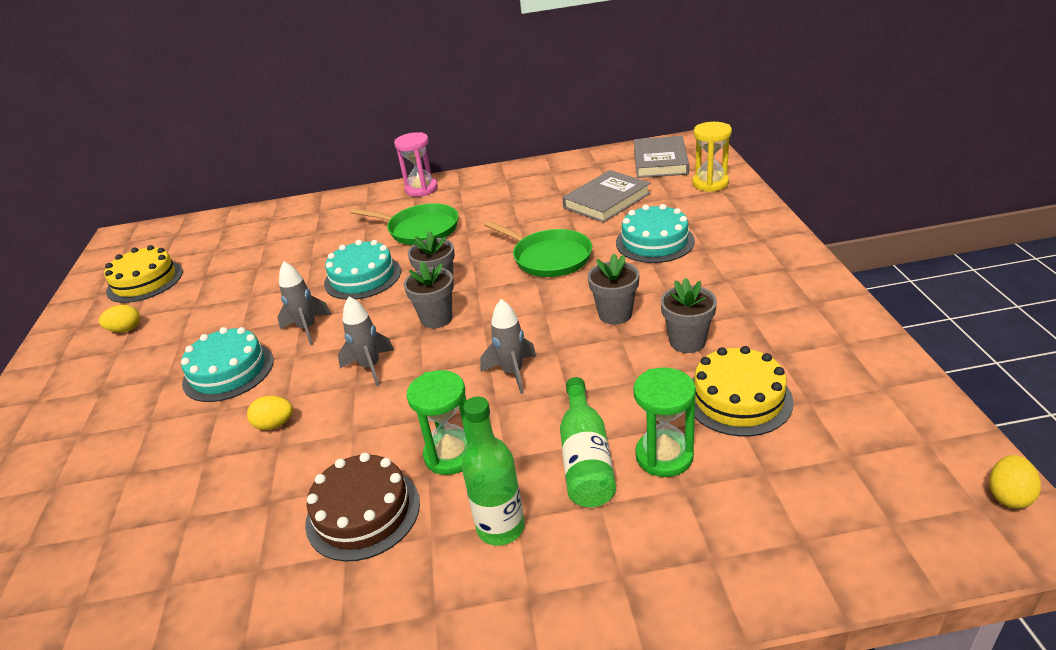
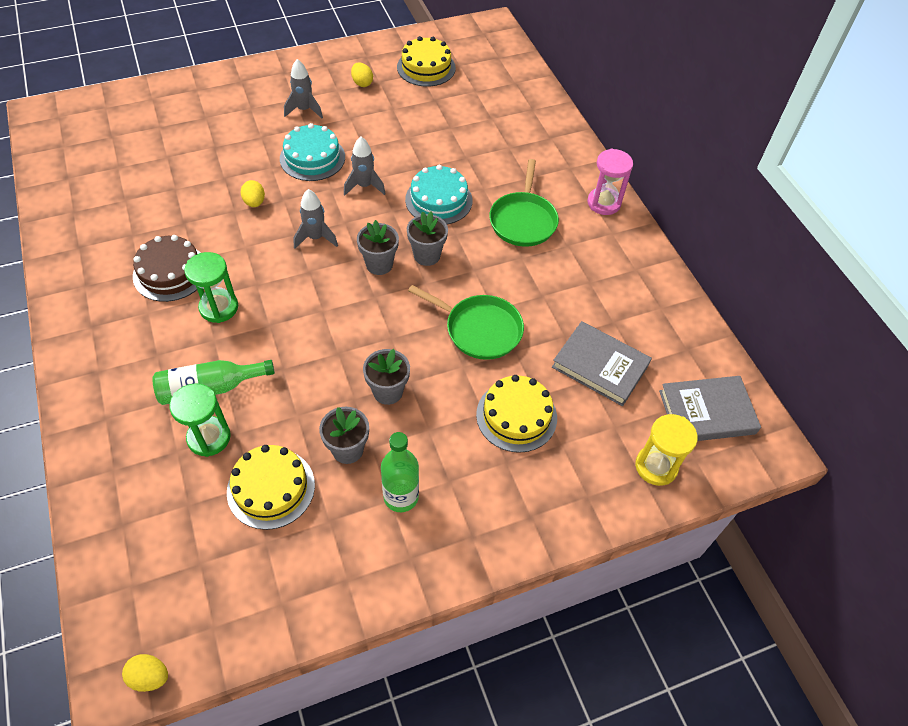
camera: 70 degrees right, 20 degrees up
green bottle [462,396,525,546] -> green bottle moved to [381,432,419,512]
grey rocket [480,299,536,394] -> grey rocket moved to [284,59,323,118]
green pan [484,220,592,277] -> green pan turned 90 degrees counterclockwise [408,285,524,360]
turquoise cake [616,204,695,263] -> yellow cake [476,375,557,453]

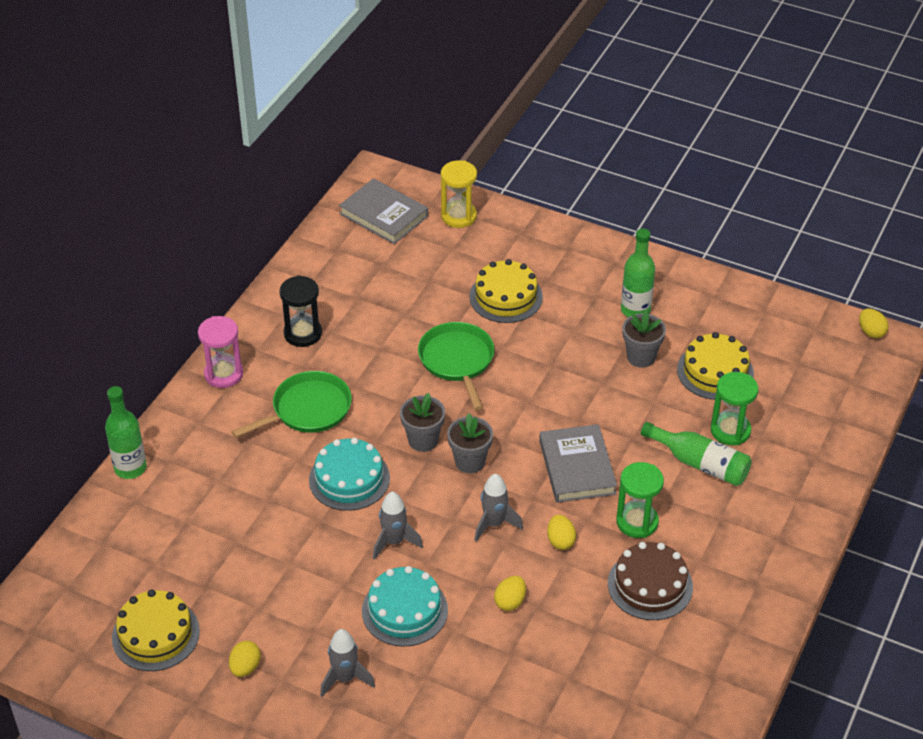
camera: 130 degrees left, 10 degrees down
grey flower pot [363,349,410,405] -> none
grey book [552,321,652,406] -> grey book moved to [539,424,617,503]
none -> green bottle [105,386,147,479]
none -> black hourglass [279,276,322,347]
none -> yellow egg [547,515,576,550]

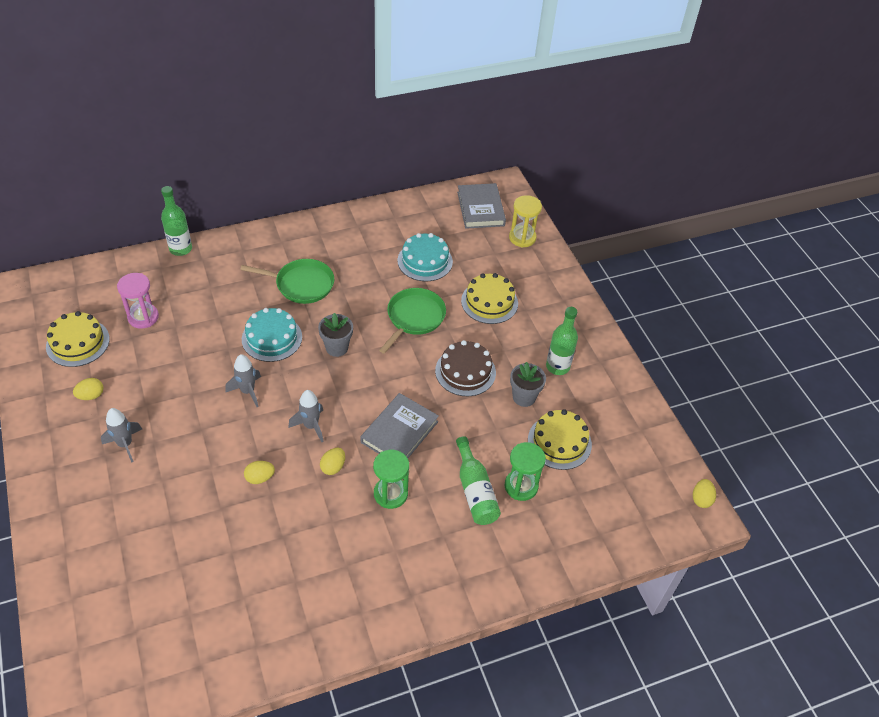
camera: 40 degrees right, 5 degrees up
pink hourglass [198,316,243,388] -> pink hourglass moved to [117,273,159,329]
black hourglass [279,276,322,347] -> none
turquoise cake [362,566,448,647] -> turquoise cake moved to [397,233,453,281]
grey flower pot [447,413,493,473] -> none
brown cake [608,542,693,620] -> brown cake moved to [435,340,496,396]

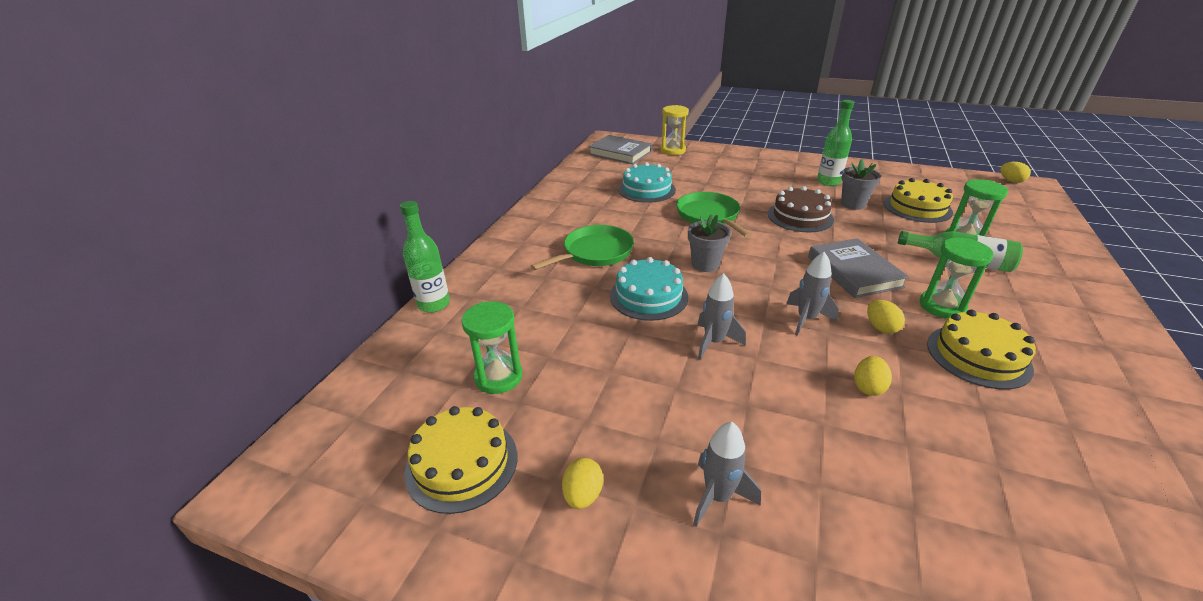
camera: 45 degrees left, 15 degrees down
pink hourglass [117,273,159,329] -> green hourglass [461,301,522,394]
yellow cake [461,273,518,324] -> yellow cake moved to [927,309,1036,389]

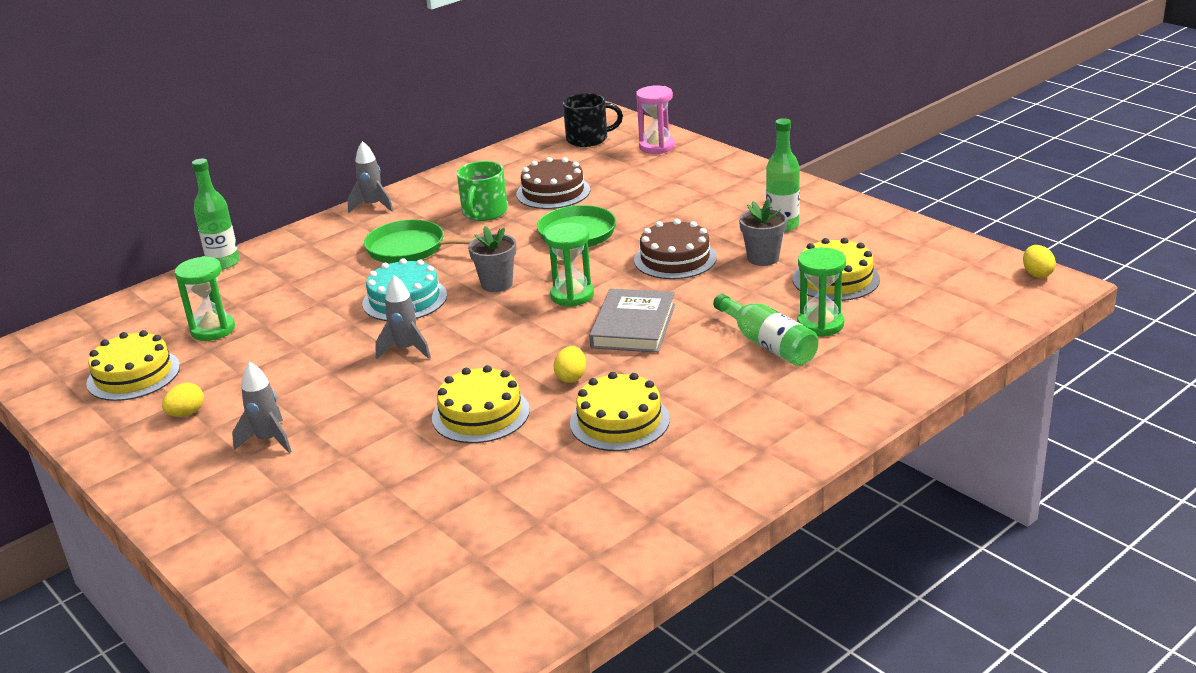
camera: 30 degrees right, 5 degrees down
green pan [531,225,634,270] -> green pan turned 150 degrees counterclockwise [364,220,475,263]
grey book [589,135,652,164] -> black mug [563,93,623,147]
turquoise cake [619,162,676,203] -> brown cake [516,157,590,209]
yellow hourglass [661,105,689,155] -> pink hourglass [636,85,675,154]
grey rocket [786,252,839,336] -> grey rocket moved to [348,141,393,213]
yellow egg [854,356,892,396] -> yellow cake [432,365,530,443]
green hourglass [920,237,994,319] -> green hourglass moved to [544,223,594,307]
none -> green mug [457,161,508,221]

